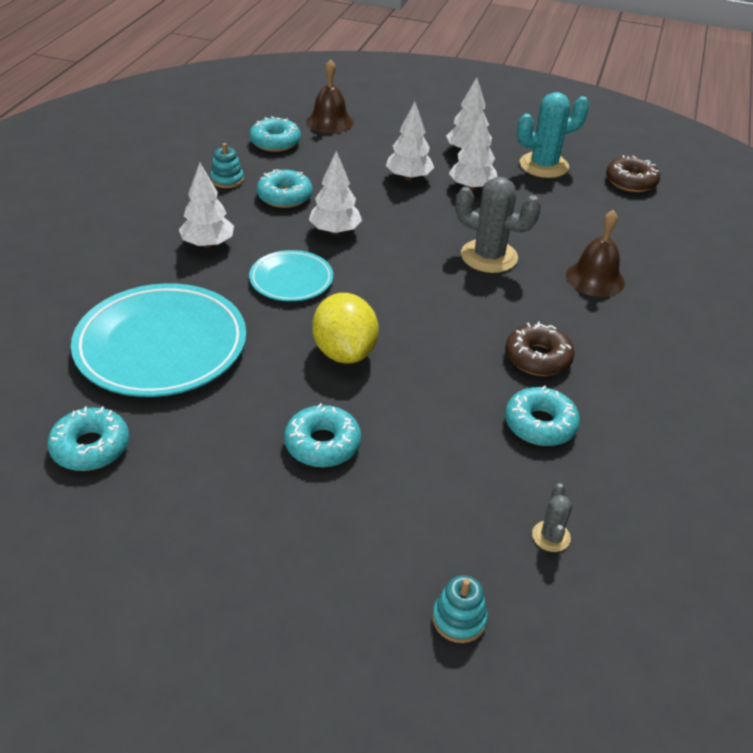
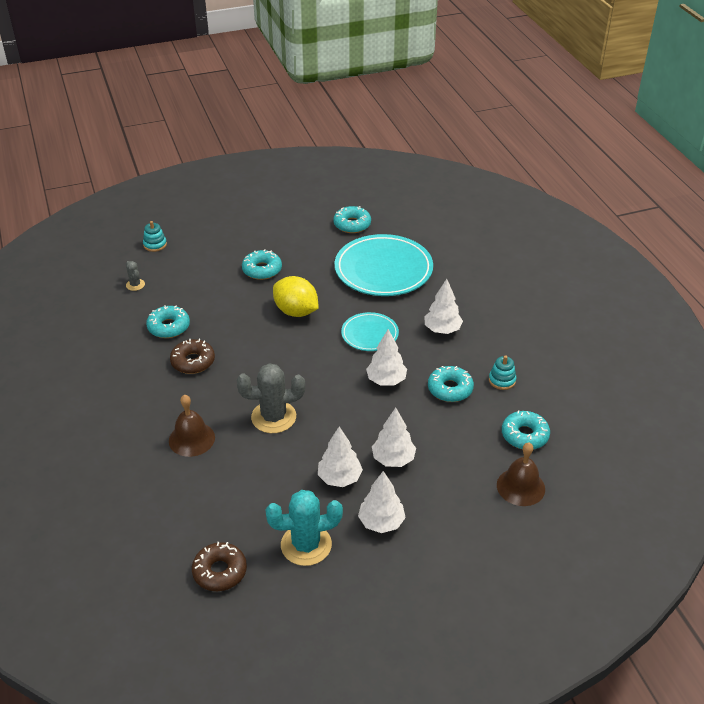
camera: 145 degrees right, 0 degrees up
turquoise cactus [517,92,589,178] -> turquoise cactus turned 45 degrees clockwise [265,490,343,566]

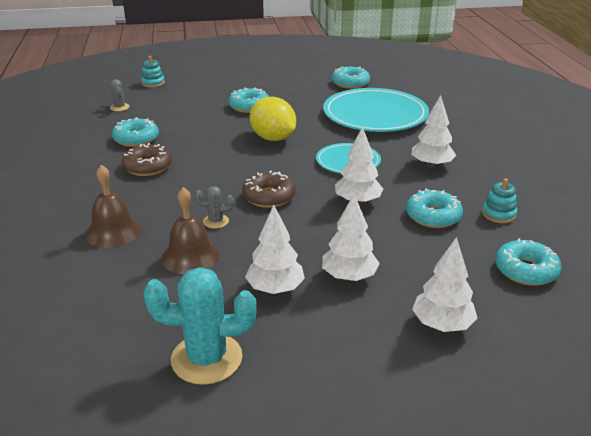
camera: 10 degrees right, 10 degrees down
brown donut [192,542,247,591] -> brown donut moved to [242,170,295,208]
grey cactus [236,363,305,433] -> grey cactus [194,186,234,229], size x0.48
white tree [358,471,406,533] -> white tree moved to [412,237,478,332]
brown bell [497,443,545,506] -> brown bell moved to [161,187,220,274]

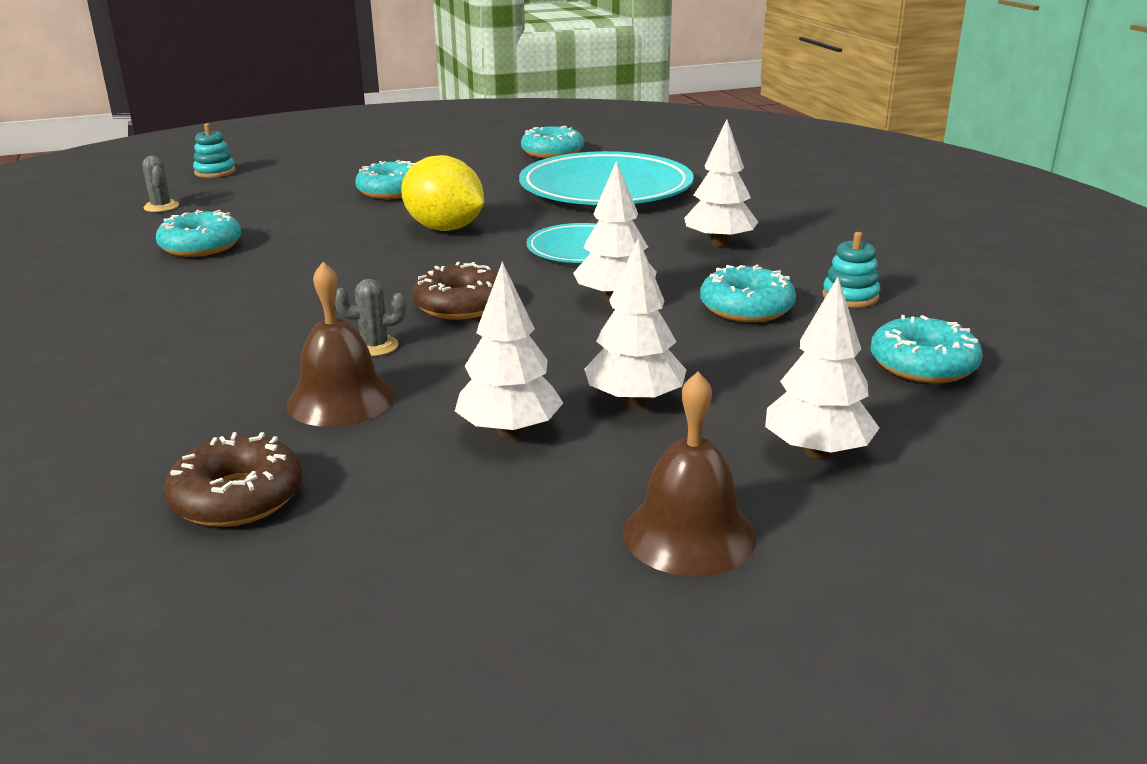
camera: 10 degrees left, 5 degrees down
brown bell [85,165,142,248] -> brown bell moved to [623,372,757,576]
brown donut [122,143,172,176] -> brown donut moved to [164,432,302,527]
turquoise cactus [144,267,257,385] -> none

